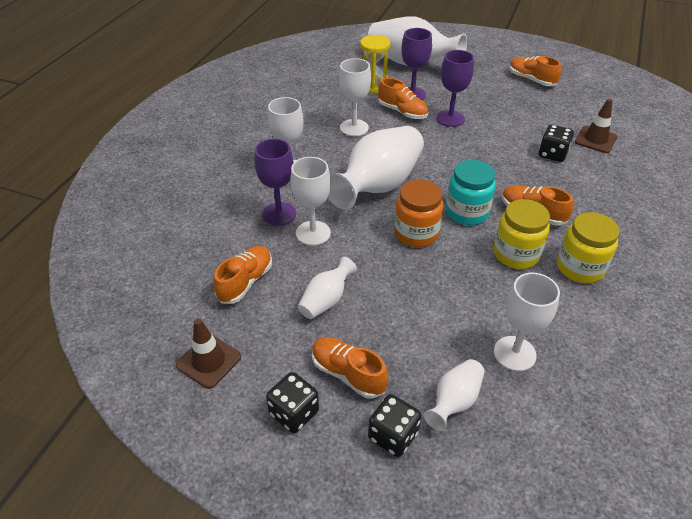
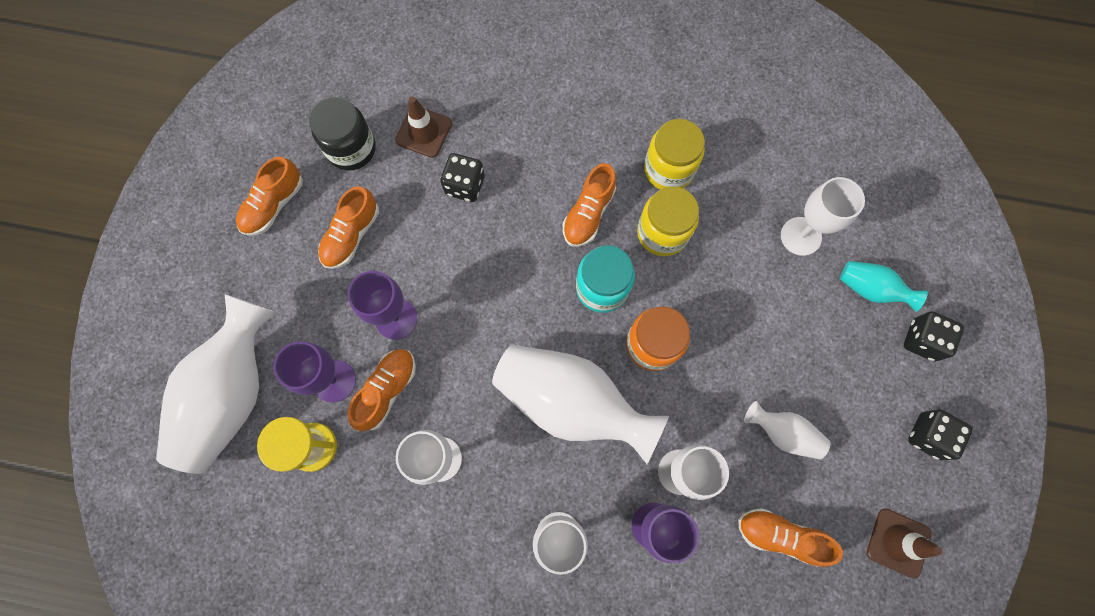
camera: 100 degrees left, 30 degrees up
orange shoe [312,337,388,399] -> orange shoe moved to [318,186,379,269]
white vase [424,359,485,431] -> turquoise vase [840,261,928,312]
none -> black jar [309,97,376,170]

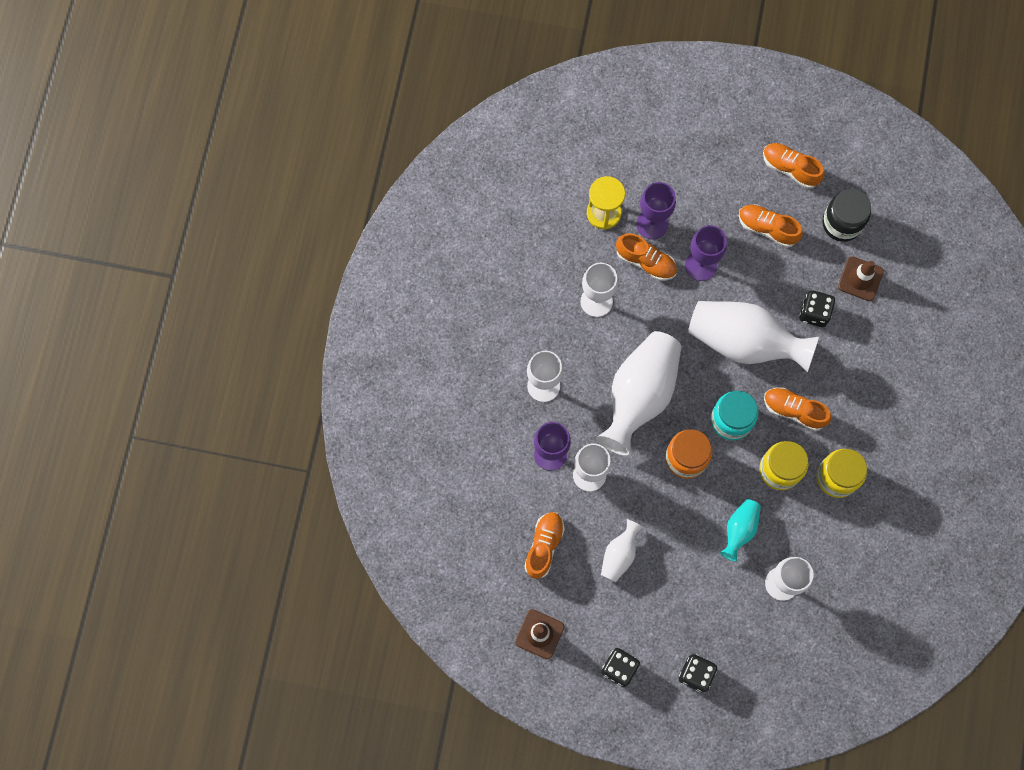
camera: 90 degrees right, 0 degrees up
white vase [156,294,276,474] -> white vase moved to [688,301,819,373]
turquoise vase [840,261,928,312] -> turquoise vase moved to [720,499,761,561]

